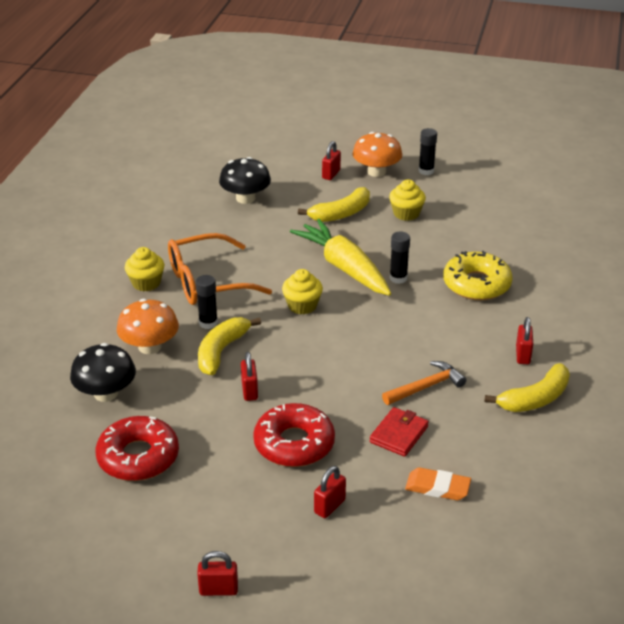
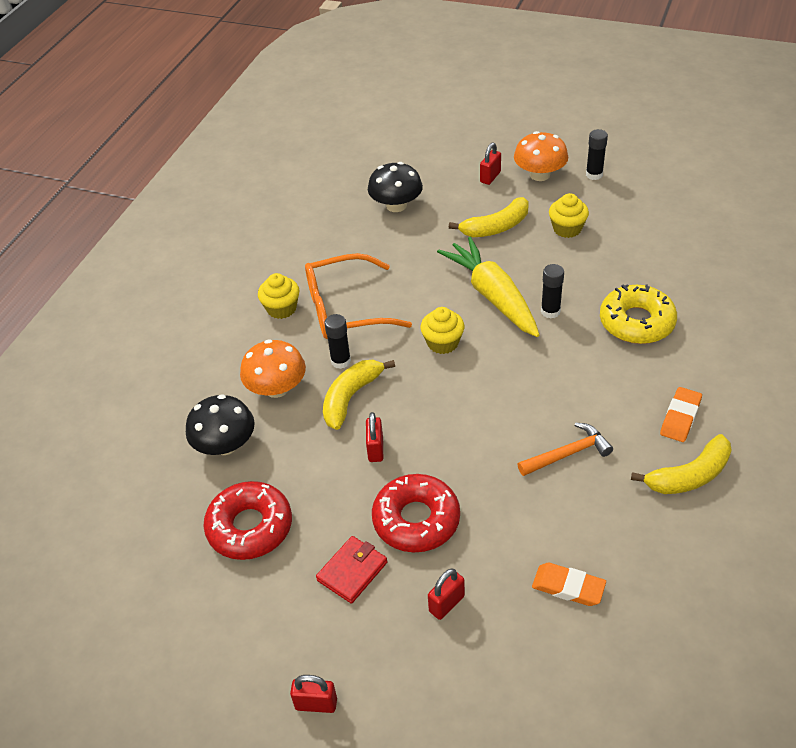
camera: 10 degrees right, 10 degrees up
red wallet [370,407,429,457] -> red wallet moved to [316,536,387,604]
red padlock [516,317,533,364] -> orange eraser [660,387,702,442]

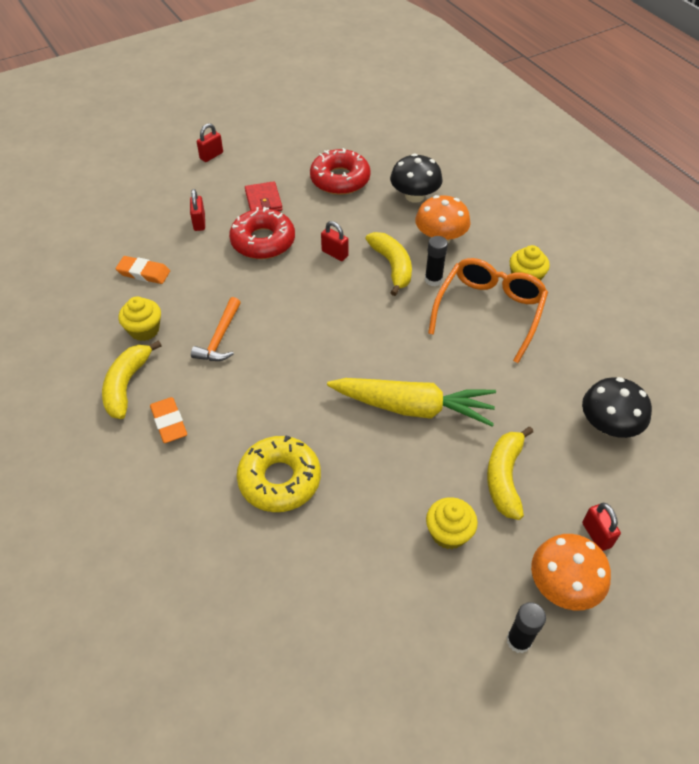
camera: 125 degrees right, 5 degrees up
yellow cupcake [420,307,464,354] -> yellow cupcake moved to [119,297,161,341]
orange eraser [532,563,606,606] -> orange eraser turned 45 degrees clockwise [116,256,170,284]
black glue stick [541,264,564,318] -> none

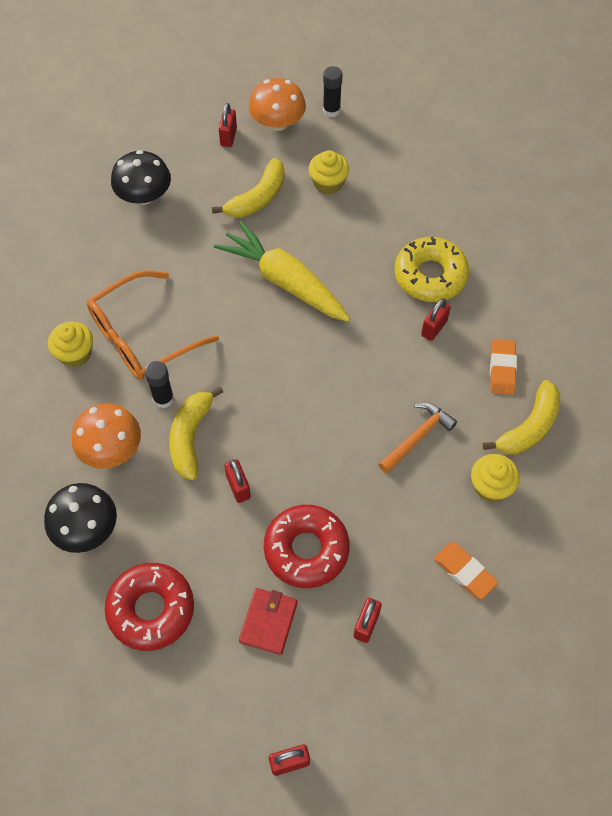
camera: 150 degrees left, 10 degrees up
none -> red padlock [421,298,451,341]

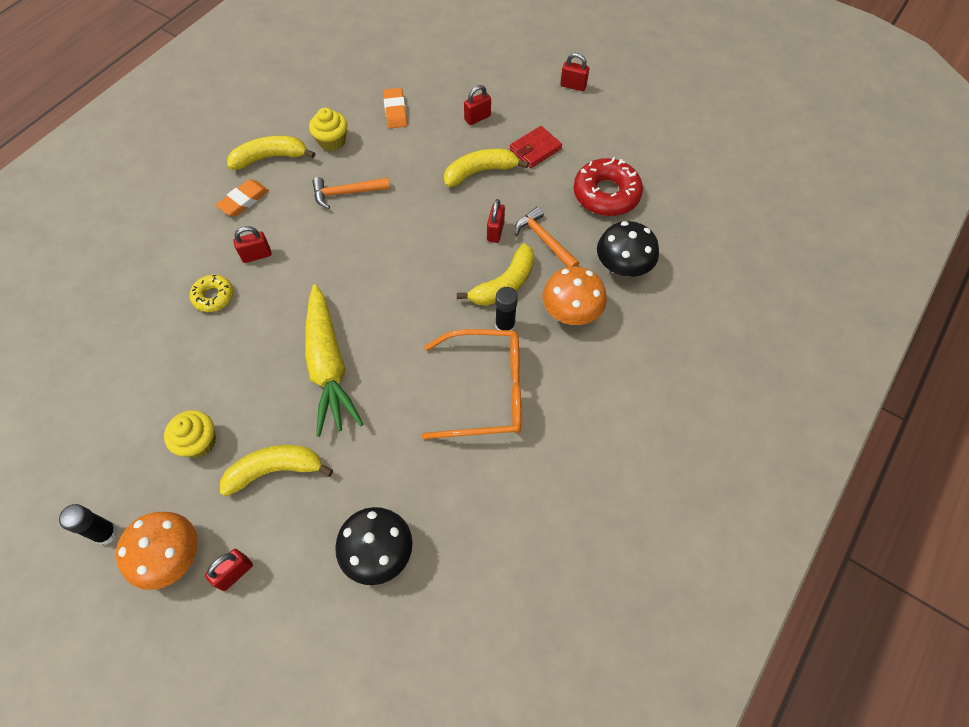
camera: 145 degrees left, 0 degrees up
yellow cupcake [48,321,93,367] -> none
red donut [264,505,350,588] -> yellow banana [444,148,529,187]
yellow donut [395,237,469,302] -> yellow donut [190,275,233,312], size x0.57
none -> orange hammer [515,206,579,267]

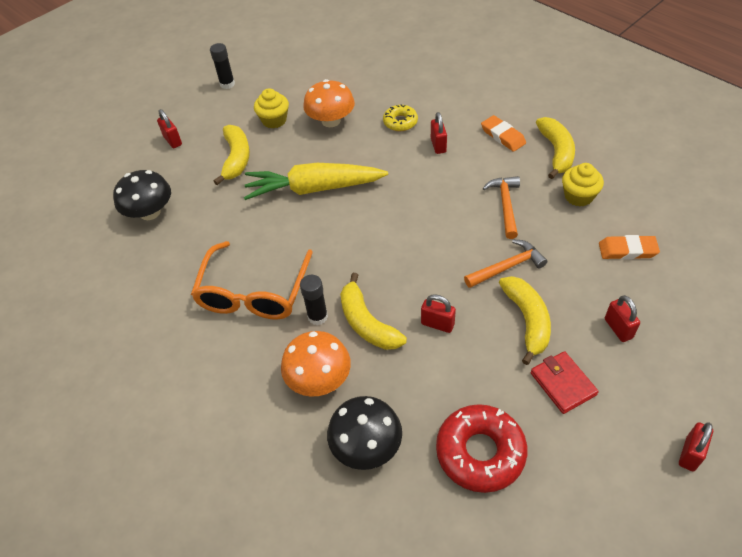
camera: 105 degrees right, 10 degrees down
orange mushroom [116,512,198,590] -> orange mushroom moved to [303,79,355,127]
orange hammer [515,206,579,267] -> orange hammer moved to [464,240,548,288]

